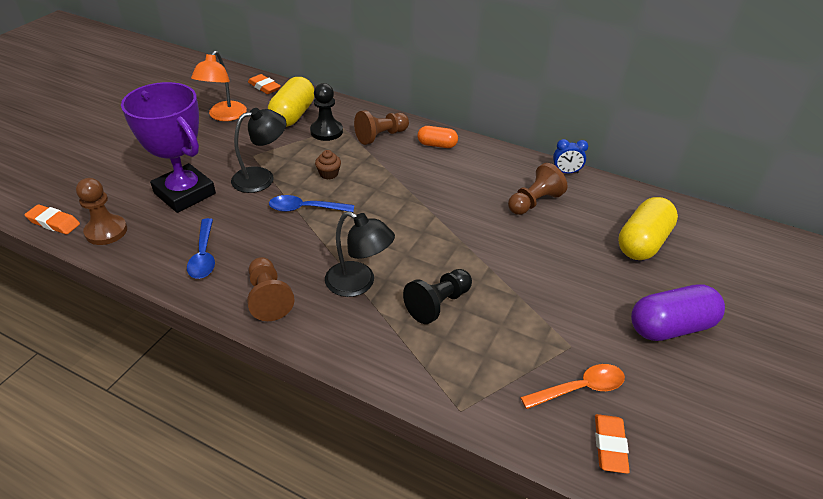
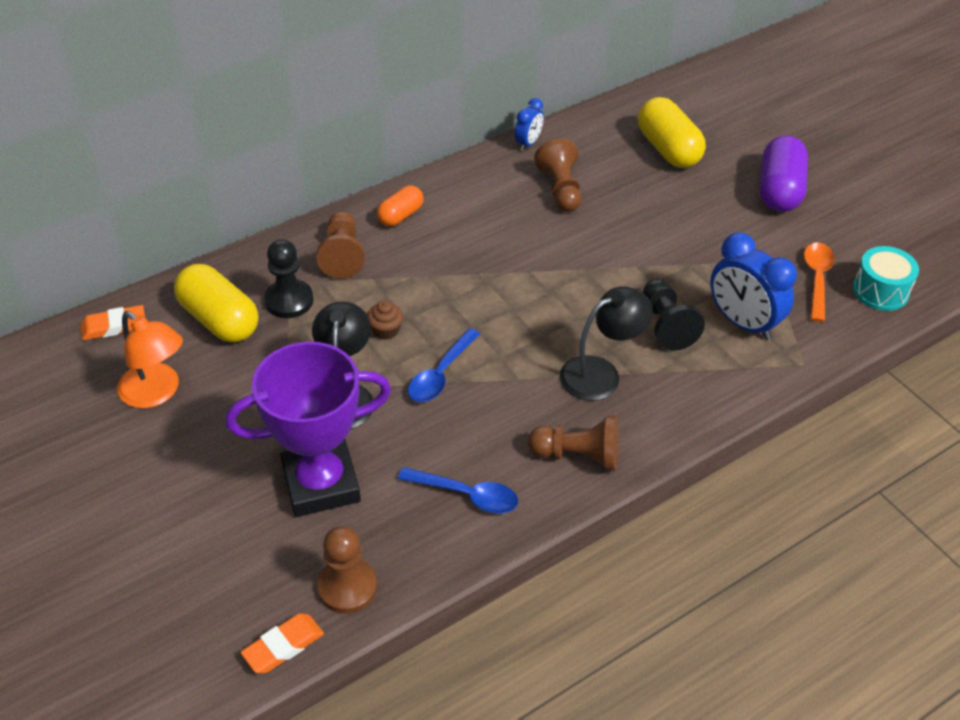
camera: 60 degrees left, 5 degrees up
orange eraser [595,414,630,474] -> turquoise drum [853,246,919,311]
none -> blue clock [710,232,797,340]

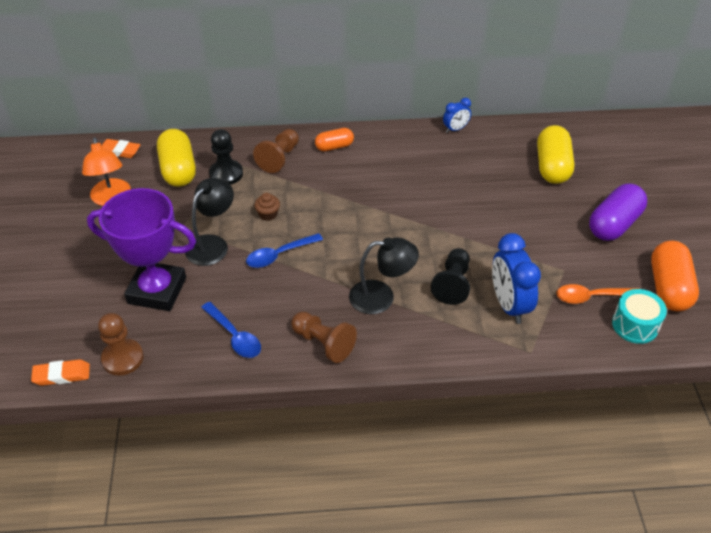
camera: 30 degrees right, 0 degrees up
brown pawn [534,139,582,212] -> none
orange spoon [804,243,835,322] -> orange spoon turned 135 degrees counterclockwise [557,284,639,304]
none -> orange capsule [651,241,699,311]

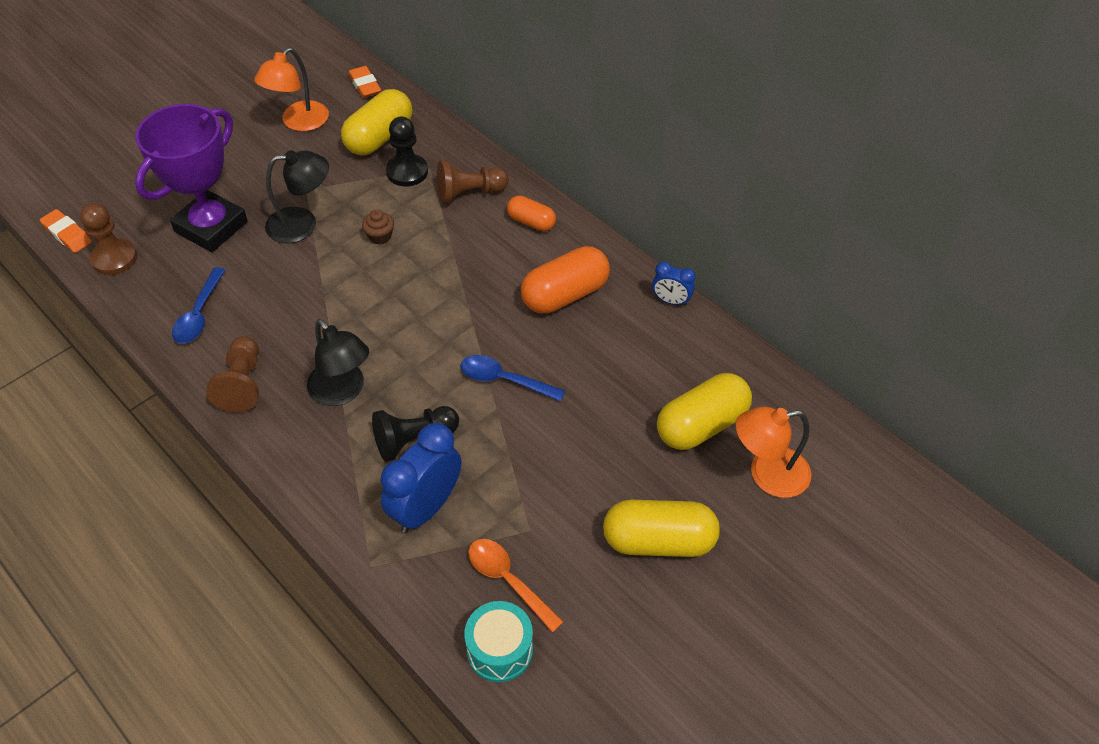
camera: 50 degrees right, 5 degrees up
purple trophy [87,188,196,311] -> purple trophy turned 60 degrees clockwise [135,104,248,252]
blue spoon [246,233,323,268] -> blue spoon moved to [461,355,565,402]
purple capsule [589,184,647,241] -> yellow capsule [603,500,720,557]
orange capsule [651,241,699,311] -> orange capsule moved to [521,246,610,314]
none -> orange lamp [736,407,811,498]

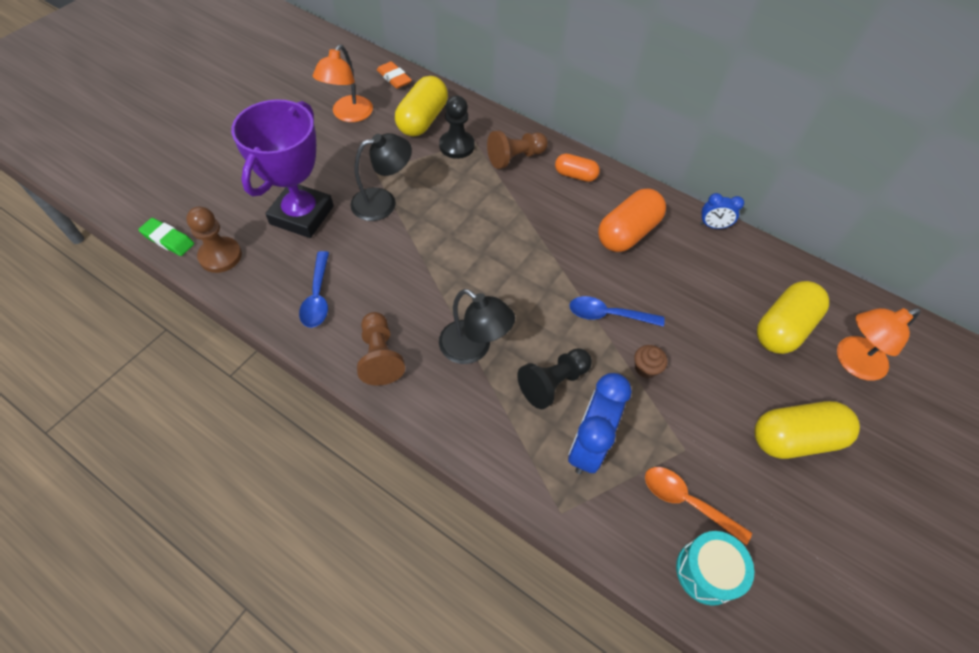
camera: 15 degrees left, 5 degrees up
orange eraser [40,209,92,253] -> green eraser [138,218,194,256]
brown cupcake [362,210,394,245] -> brown cupcake moved to [634,345,668,378]

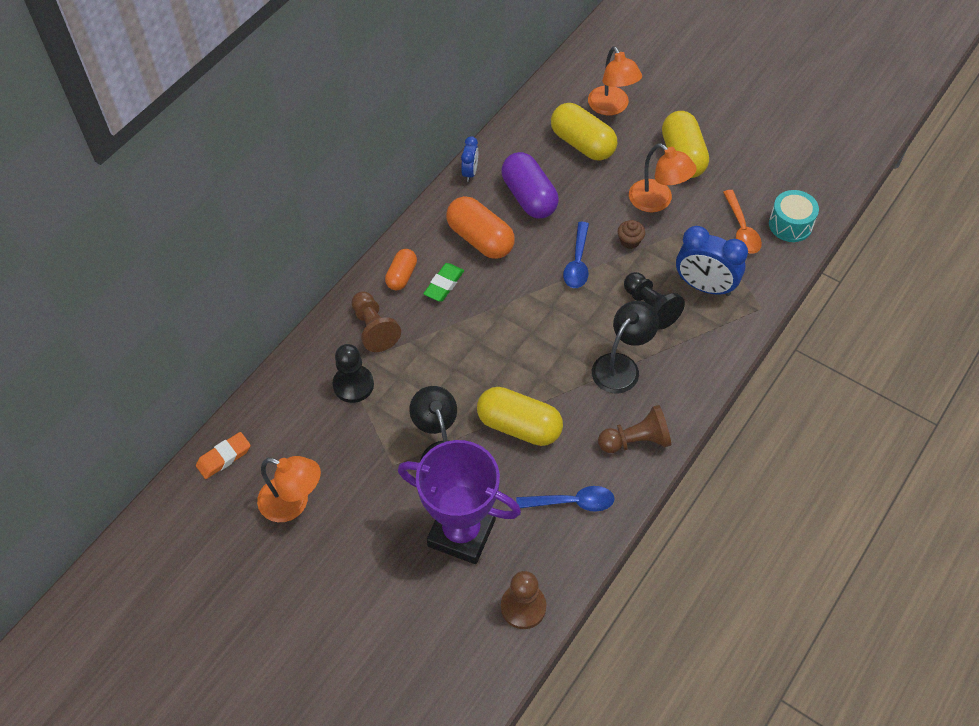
camera: 85 degrees left, 0 degrees up
green eraser [138,218,194,256] -> green eraser moved to [423,263,464,301]
yellow capsule [395,76,448,136] -> yellow capsule moved to [477,387,563,446]
orange spoon [645,467,752,545] -> orange spoon turned 45 degrees counterclockwise [723,190,762,254]
none -> purple capsule [502,152,559,218]
none -> orange lamp [629,143,697,212]

